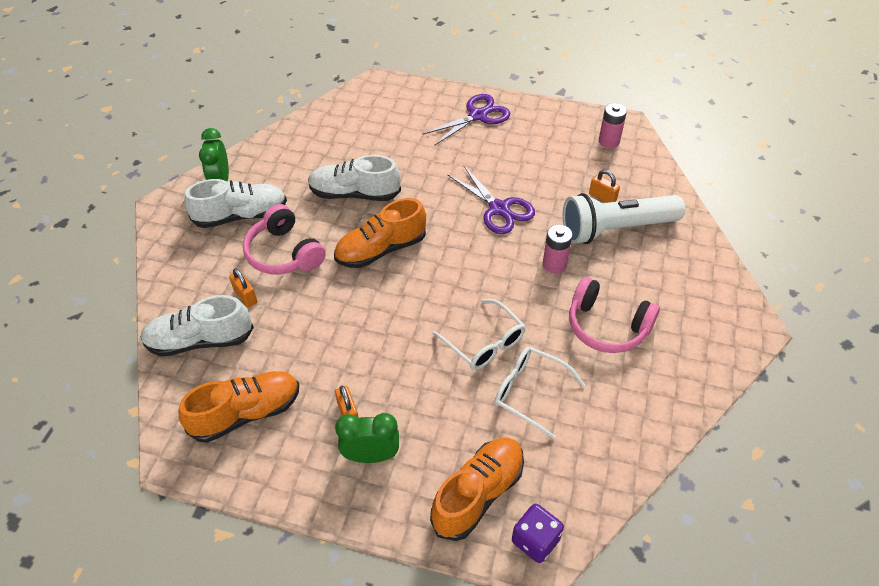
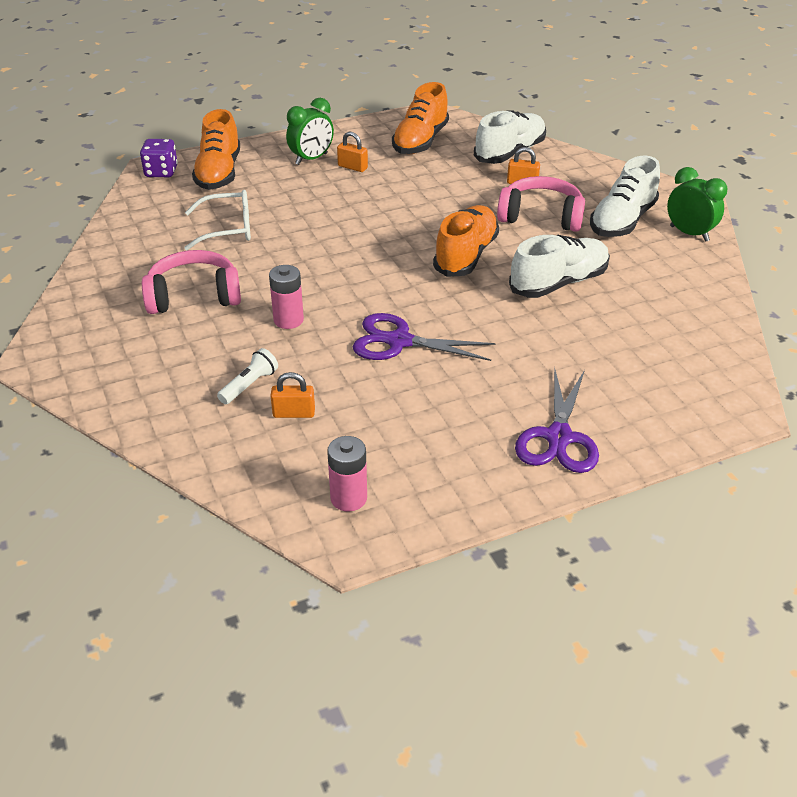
camera: 140 degrees right, 10 degrees down
white glasses [433,299,526,370] -> none
white flashlight [563,193,685,244] -> white flashlight [217,348,278,404], size x0.42

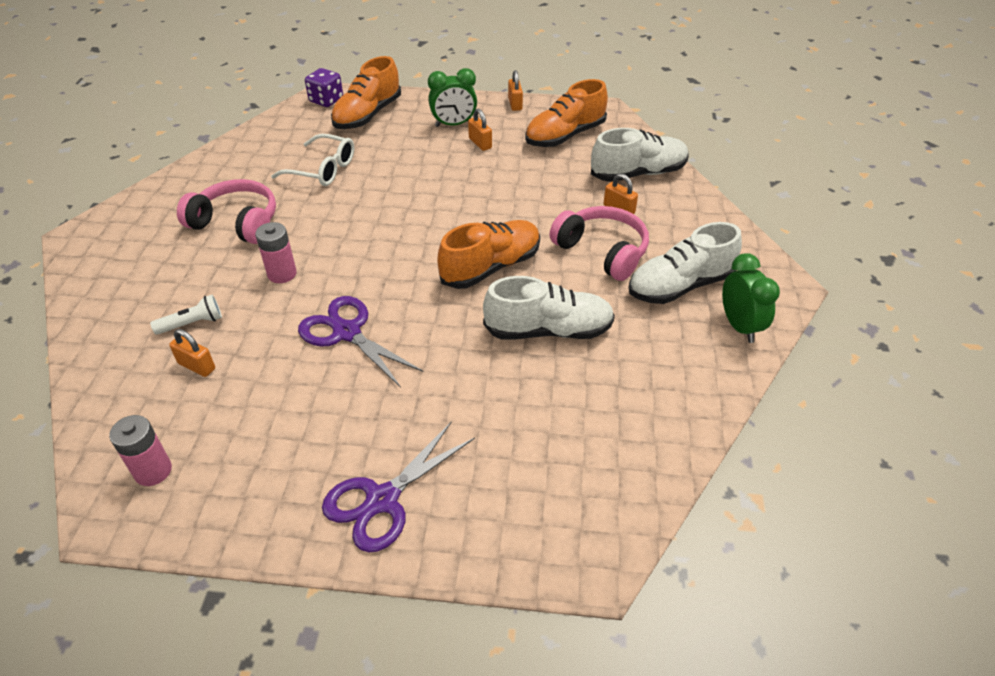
camera: 30 degrees right, 5 degrees up
none -> orange padlock [508,70,523,111]

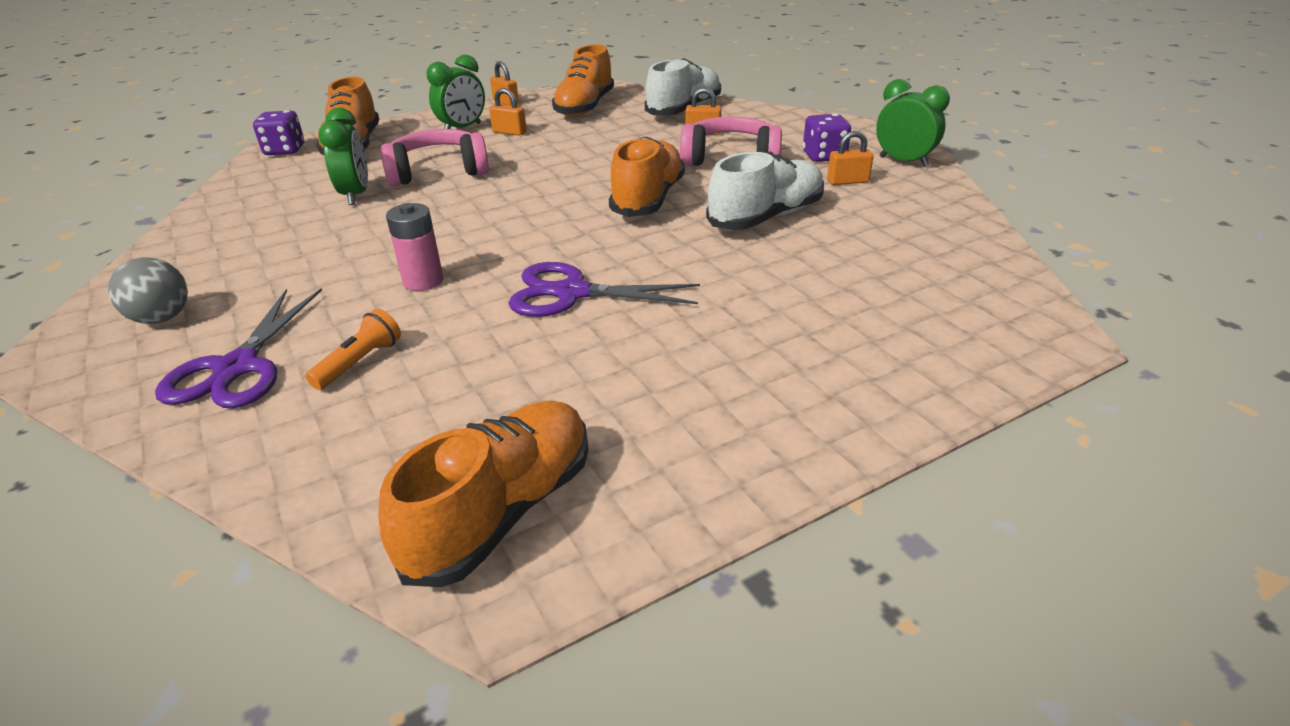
camera: 35 degrees left, 10 degrees down
pink battery [109,415,172,486] -> orange shoe [378,400,589,587]
white flashlight [150,294,222,335] -> orange flashlight [305,309,401,390]
orange padlock [169,329,215,377] -> orange padlock moved to [827,131,873,185]
pink headphones [177,179,276,244] -> pink headphones moved to [380,129,489,186]
white glasses [271,134,354,186] -> green clock [318,108,368,205]
purple scissors [322,421,475,552] -> purple scissors moved to [155,288,322,408]
white shoe [628,222,742,304] -> purple dice [803,114,851,162]
none -> grey ball [108,257,188,324]

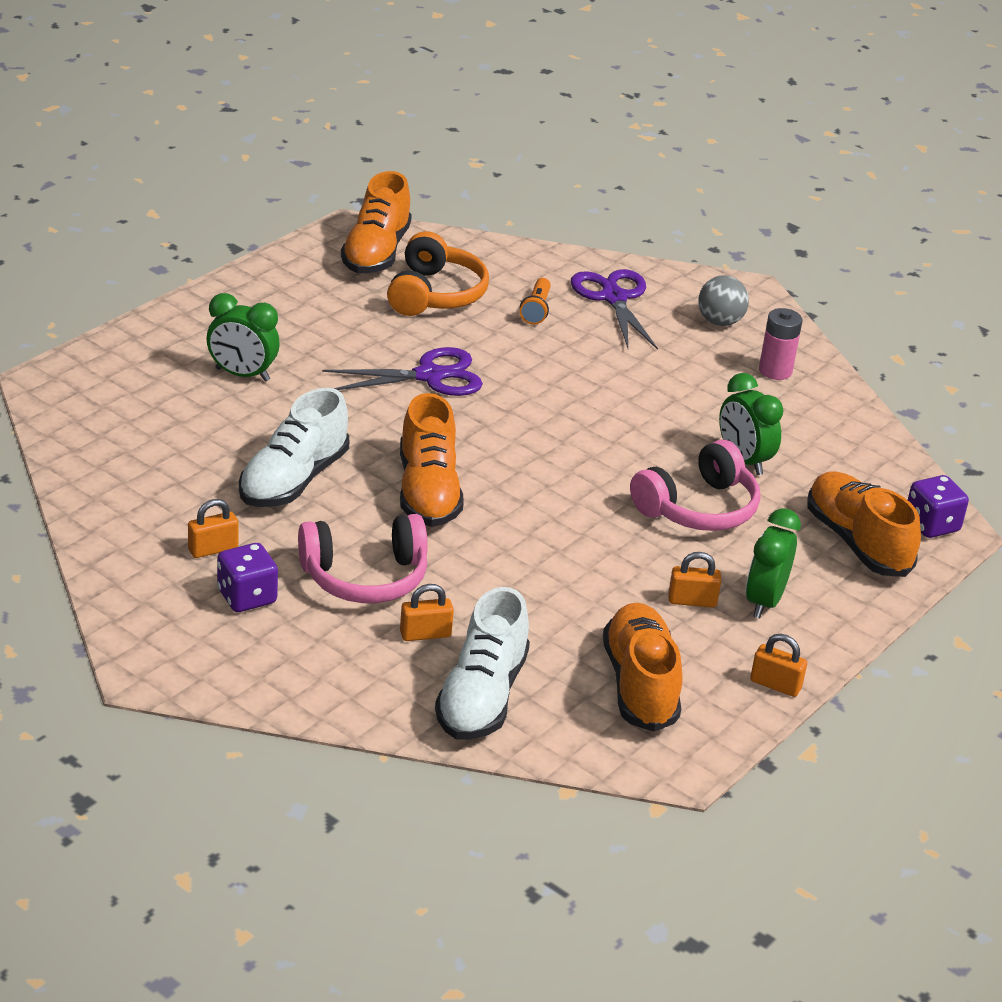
camera: 155 degrees right, 0 degrees up
pink battery [386,203,444,291] -> pink battery moved to [759,308,802,380]
green clock [876,79,950,167] -> green clock moved to [207,293,280,382]
none -> orange headphones [387,231,489,316]

